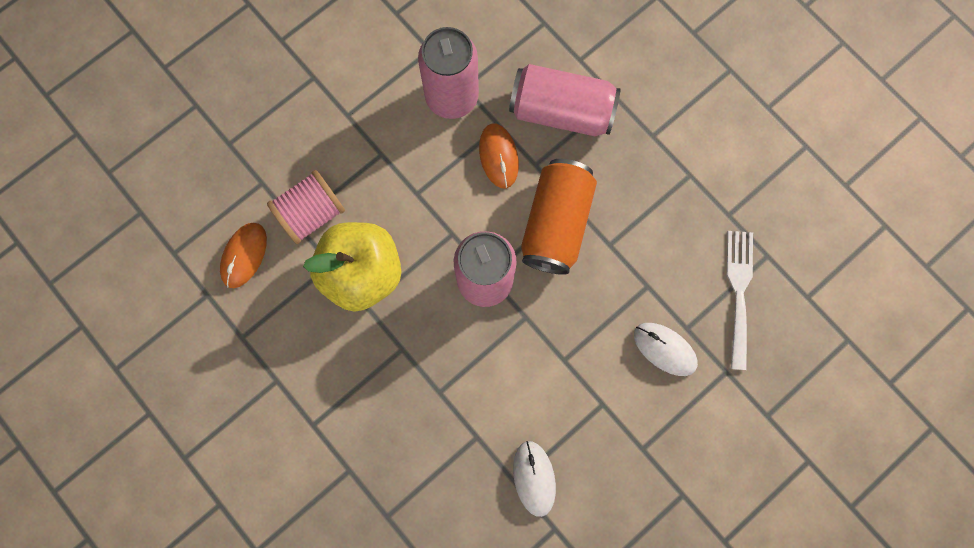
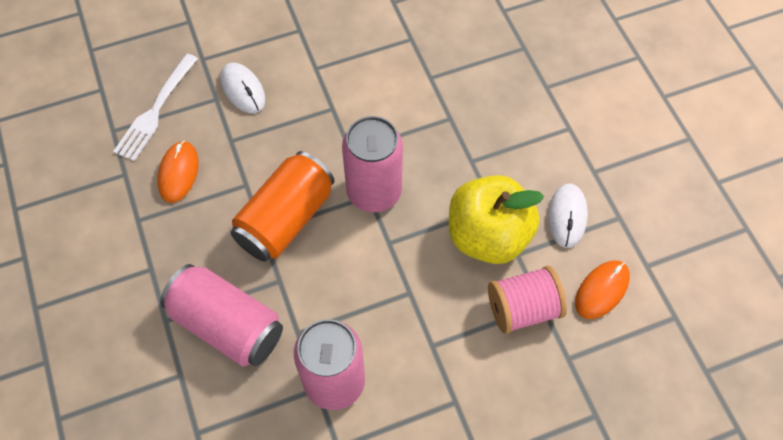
camera: 160 degrees left, 15 degrees down
orange mouse [479,124,519,188] -> orange mouse moved to [157,141,198,203]
white mouse [513,441,556,517] -> white mouse moved to [548,184,588,248]

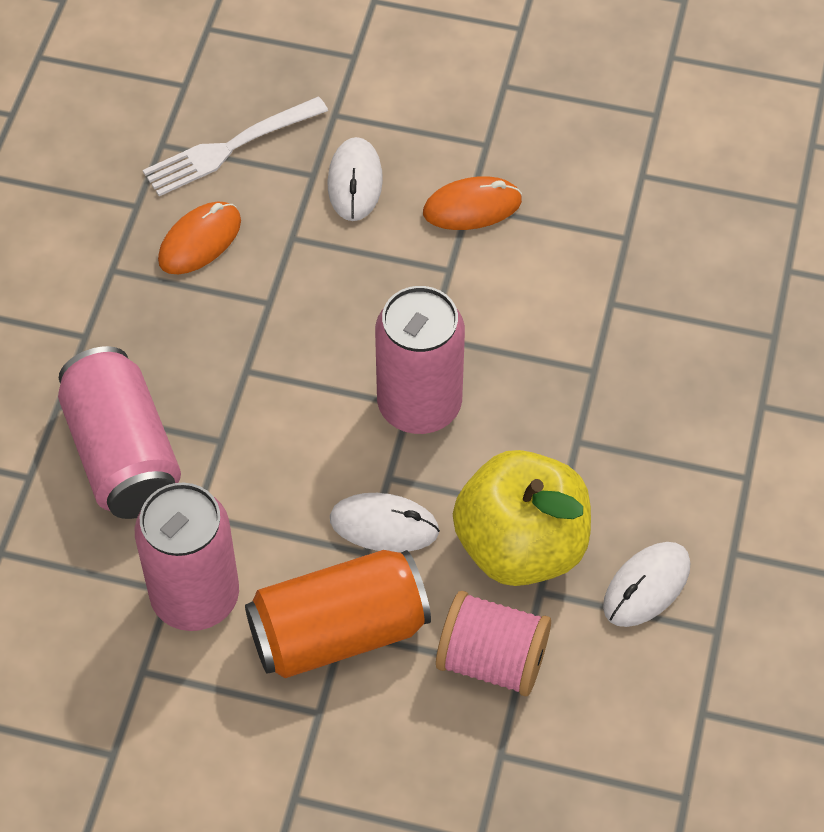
camera: 35 degrees right, 5 degrees down
orange can [230,151,335,262] -> orange can moved to [245,550,431,678]
orange mouse [575,260,630,319] -> orange mouse moved to [423,176,522,230]
none -> white mouse [330,493,440,552]

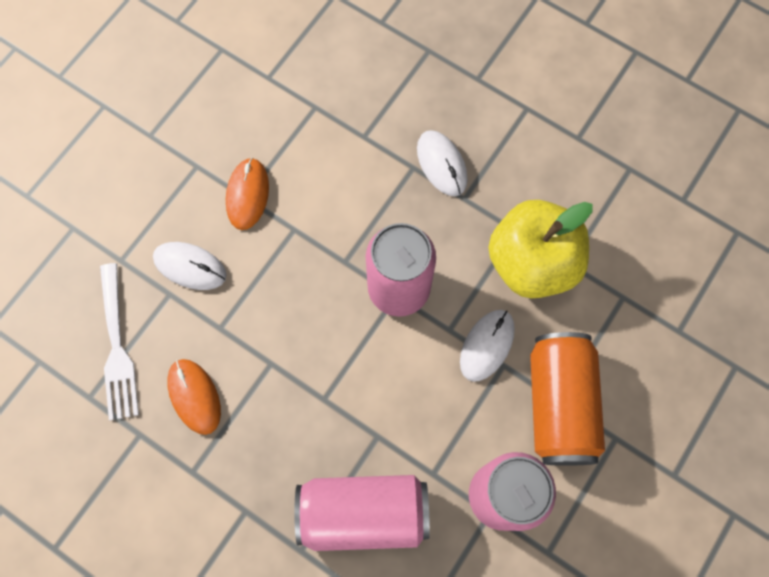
camera: 70 degrees left, 15 degrees up
pink spool [436,591,551,696] -> none
white mouse [603,542,690,627] -> white mouse moved to [417,130,468,196]

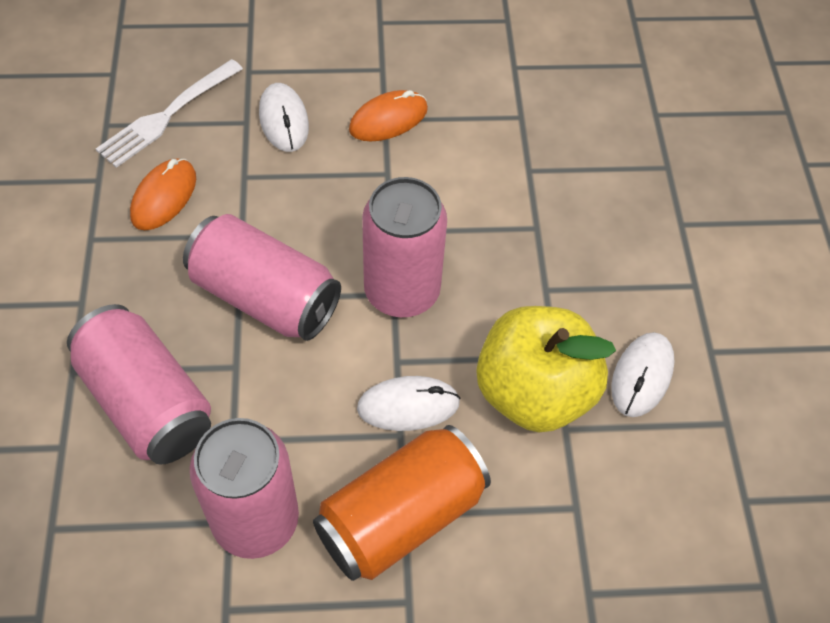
camera: 50 degrees right, 15 degrees down
white mouse [417,130,468,196] -> white mouse moved to [611,332,674,417]
none -> pink can [183,214,341,341]

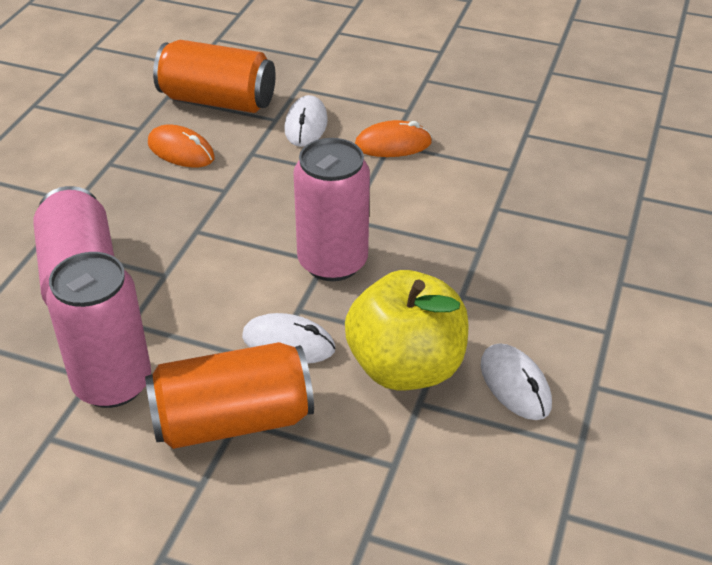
camera: 25 degrees right, 15 degrees down
white fork [96,59,243,168] -> orange can [153,40,276,113]
orange mouse [130,158,196,230] -> orange mouse turned 75 degrees clockwise [148,124,215,168]
pink can [183,214,341,341] -> none
white mouse [611,332,674,417] -> white mouse turned 75 degrees counterclockwise [480,343,552,420]

